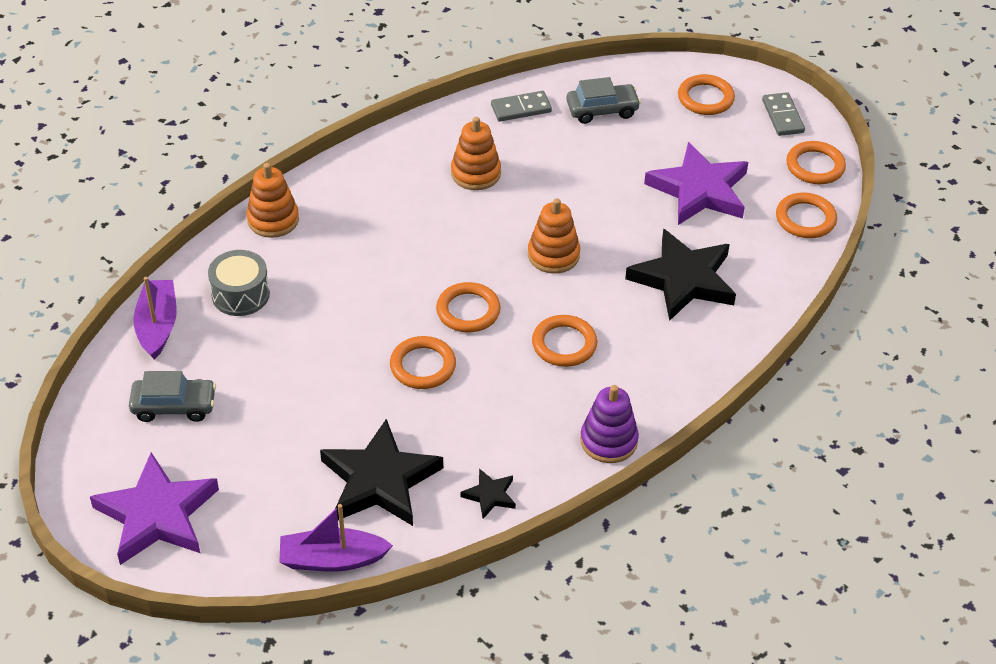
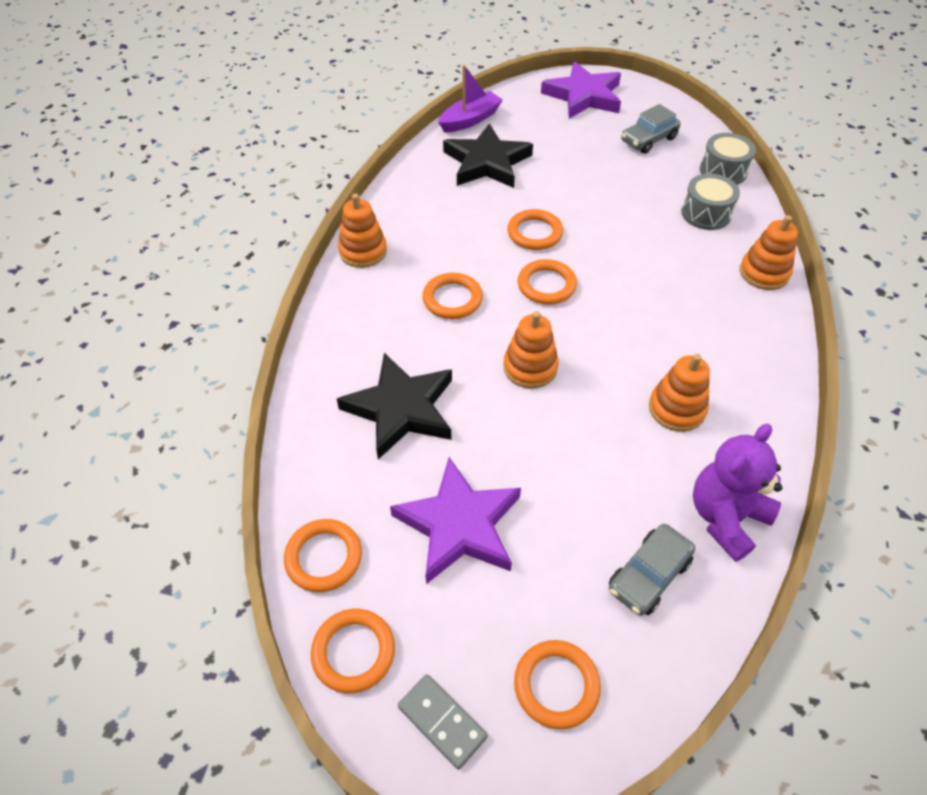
camera: 145 degrees right, 5 degrees up
purple boat [133,277,177,360] -> grey drum [700,133,756,185]
black star [460,468,516,518] -> none
grey domino [491,91,552,122] -> purple teddy bear [693,424,782,562]
purple stacking toy [580,385,639,463] -> orange stacking toy [338,194,387,268]

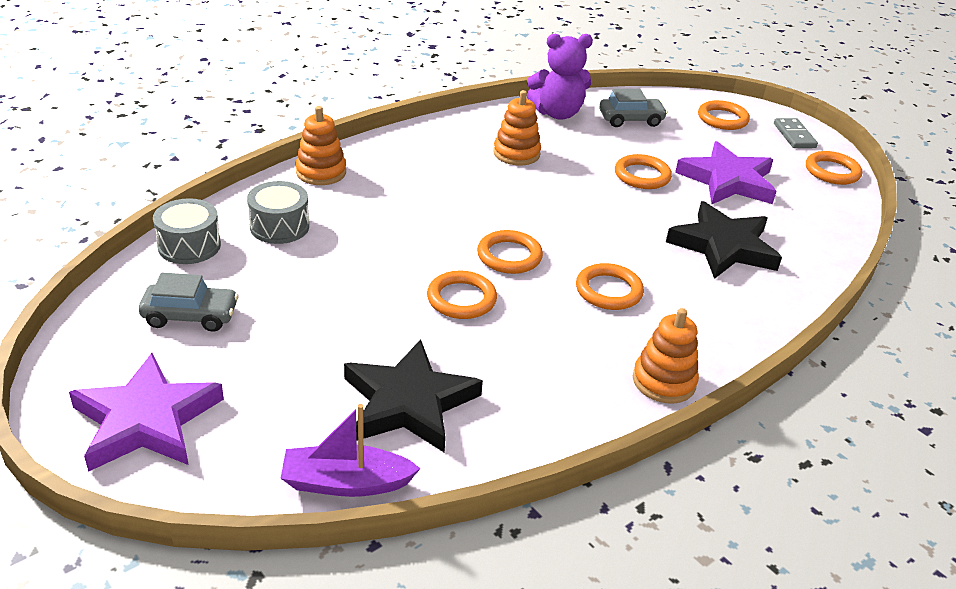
camera: 145 degrees left, 15 degrees down
orange ring [284,519,362,592] -> orange ring moved to [615,154,672,189]
orange stacking toy [503,311,559,389] -> none

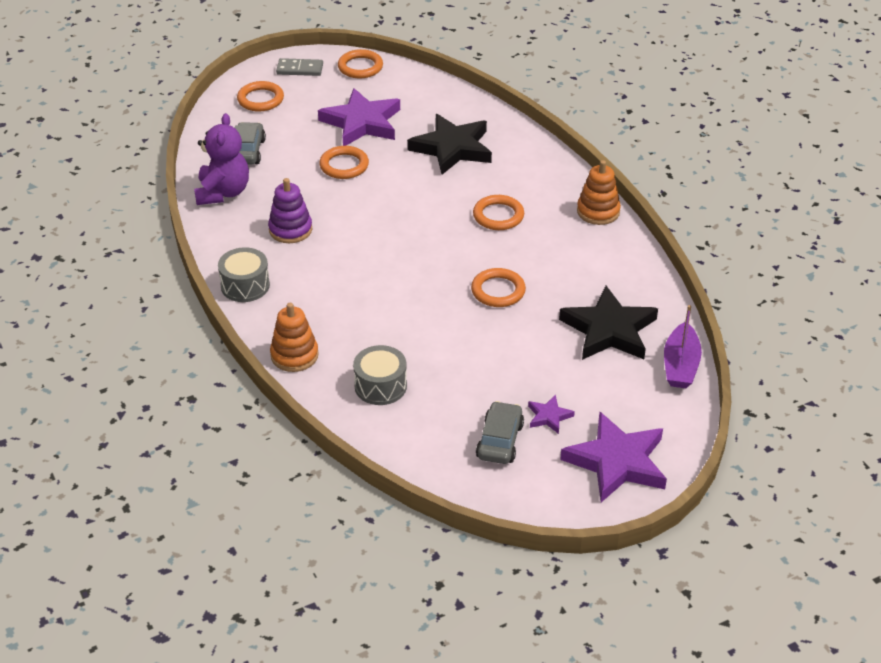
camera: 75 degrees left, 5 degrees up
grey drum [153,198,221,264] -> grey drum moved to [218,247,270,302]
orange ring [477,230,543,274] -> none
orange stacking toy [493,90,541,165] -> purple stacking toy [268,178,312,243]
none -> purple star [528,395,575,434]

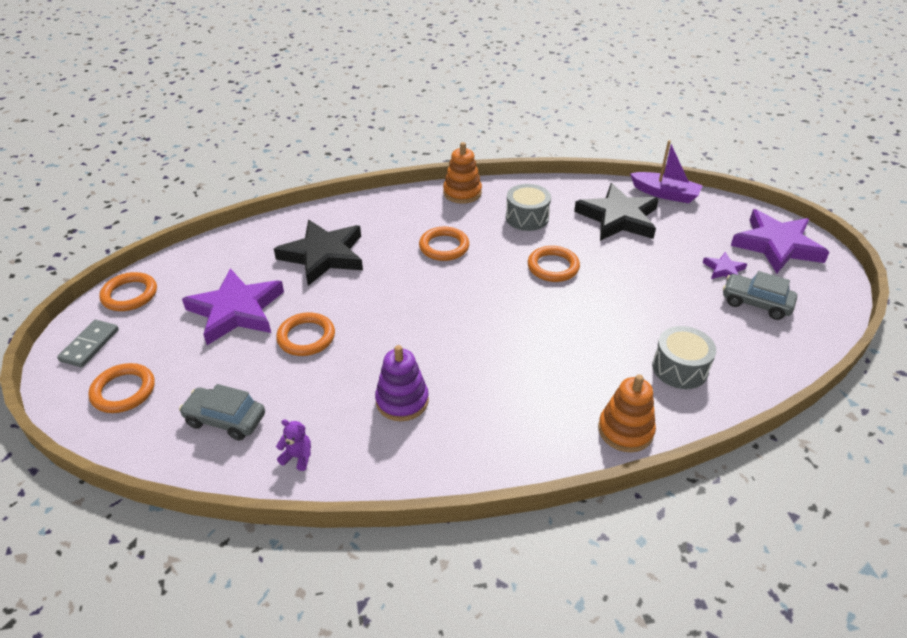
camera: 75 degrees left, 0 degrees up
purple teddy bear [194,113,249,205] -> purple teddy bear [276,419,311,471], size x0.44
grey drum [218,247,270,302] -> grey drum moved to [506,184,551,231]

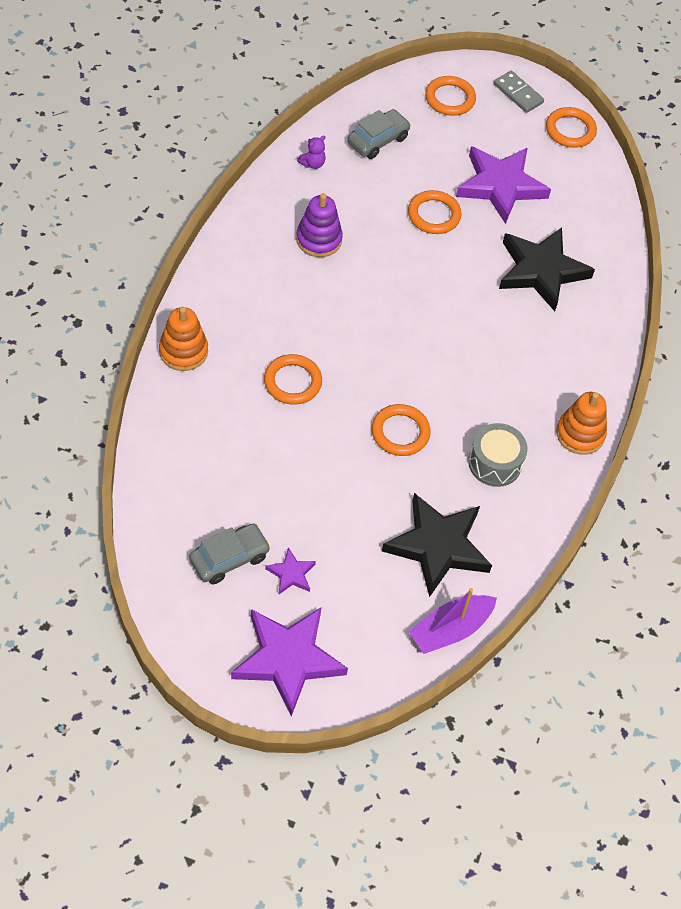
camera: 115 degrees right, 15 degrees up
orange ring [419,227,469,261] -> orange ring moved to [264,354,322,405]
grey drum [652,326,716,389] -> none

